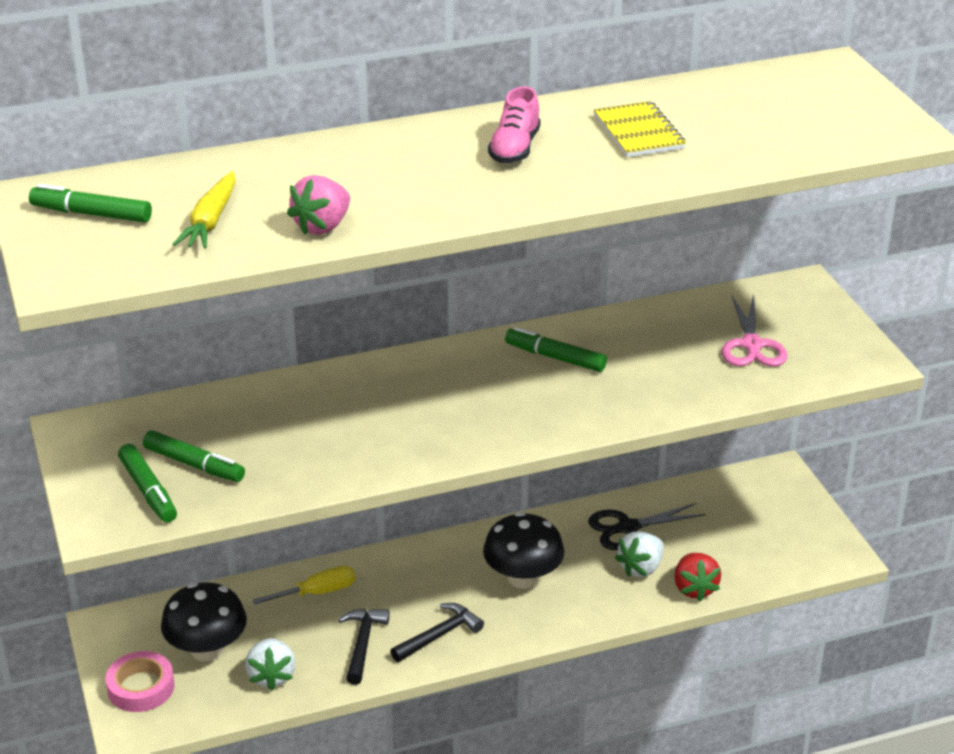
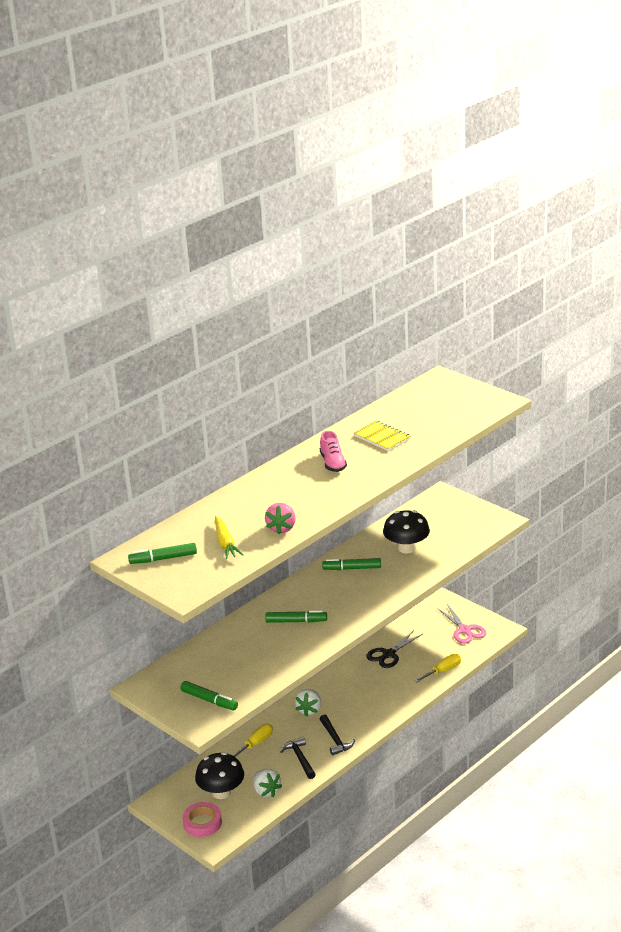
camera: 25 degrees left, 5 degrees down
green marker [143,430,245,482] -> green marker moved to [265,610,327,623]
black hammer [390,603,484,662] -> black hammer turned 135 degrees clockwise [320,714,355,755]
black mushroom [483,512,565,589] -> black mushroom moved to [383,510,430,553]
white strawberry [615,532,664,577] -> white strawberry moved to [295,689,321,717]
red strawberry [674,553,721,601] -> yellow screwdriver [414,654,461,682]
pink scissors [721,295,787,367] -> pink scissors moved to [437,604,486,643]

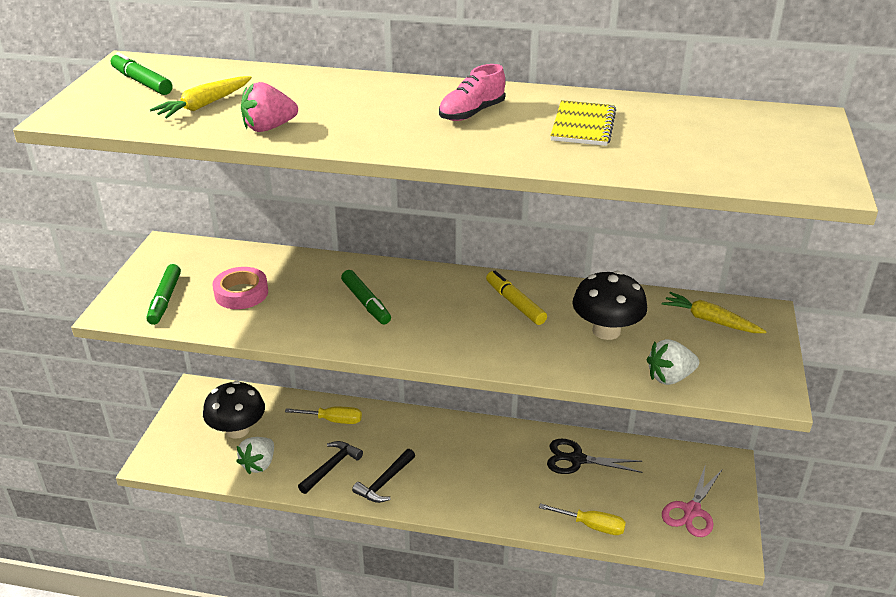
camera: 55 degrees right, 5 degrees up
pink tape [183,802,222,837] -> pink tape moved to [213,267,268,309]
white strawberry [295,689,321,717] -> white strawberry moved to [646,339,699,385]
green marker [322,558,381,570] -> yellow marker [486,271,547,325]
none -> yellow carrot [662,292,767,333]

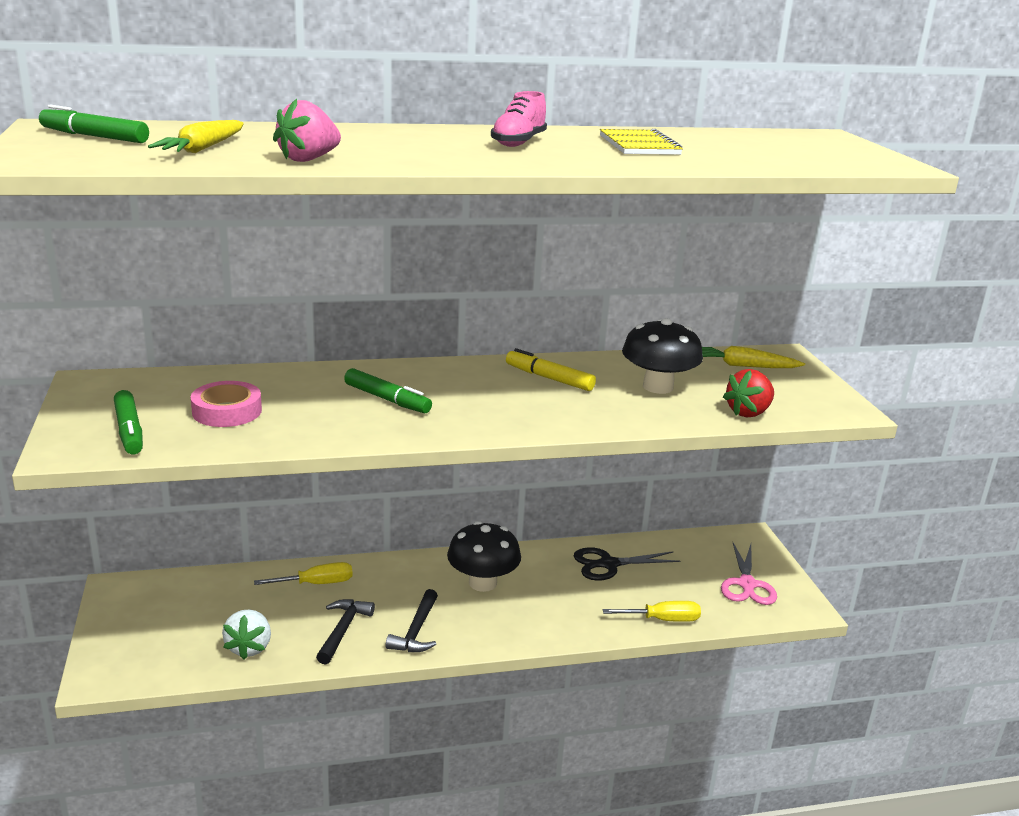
camera: 25 degrees left, 10 degrees down
black mushroom [203,381,265,439] -> black mushroom moved to [447,521,521,592]
white strawberry [646,339,699,385] -> red strawberry [723,369,774,417]

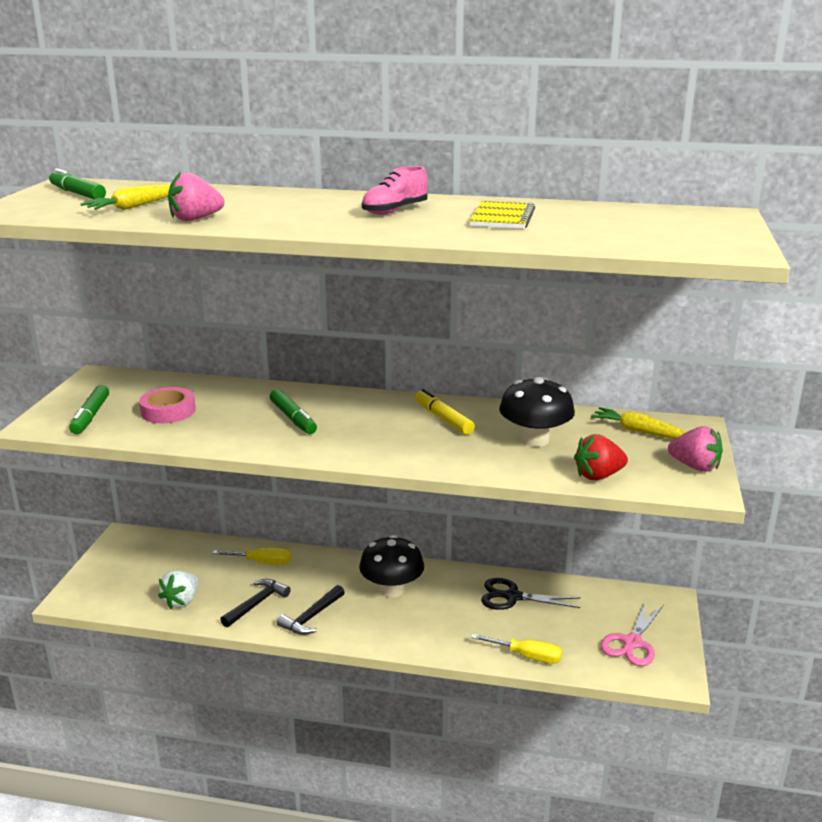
camera: 25 degrees right, 0 degrees up
none -> pink strawberry [668,426,723,472]

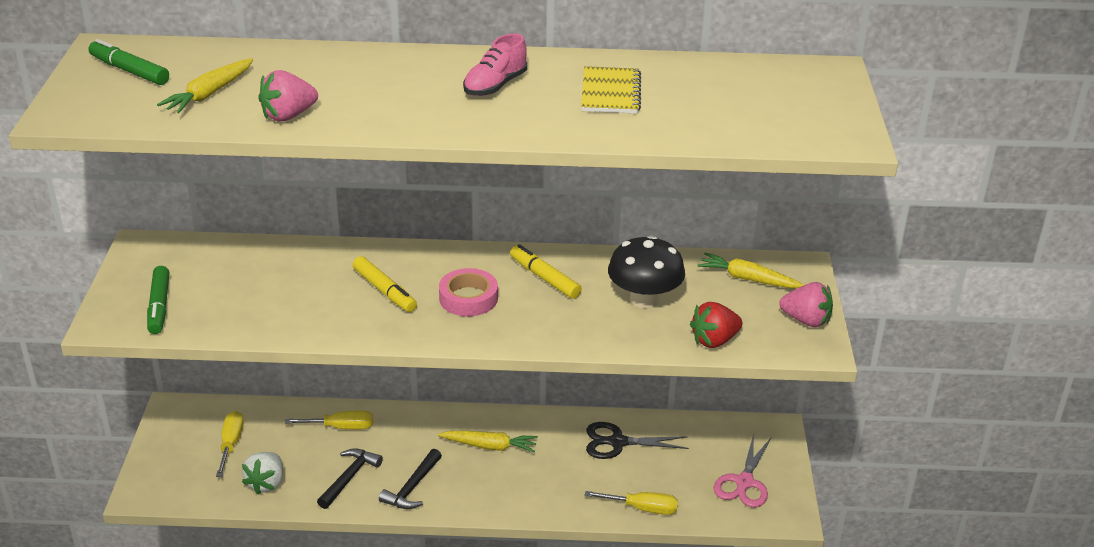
camera: 10 degrees left, 10 degrees up
pink tape [139,387,196,423] -> pink tape moved to [439,268,498,316]
green marker [270,389,317,434] -> yellow marker [353,256,417,312]
black mushroom [359,535,424,598] -> yellow carrot [438,431,538,452]
none -> yellow screwdriver [216,411,244,477]

